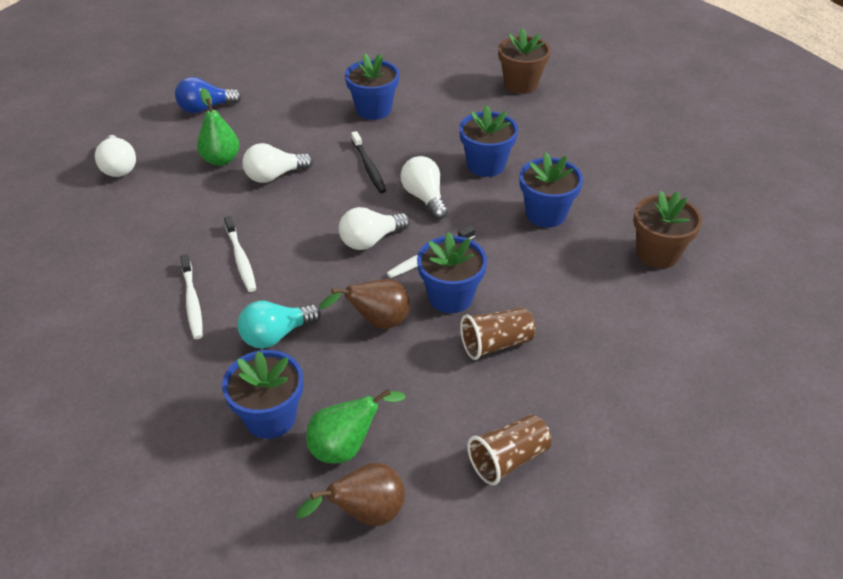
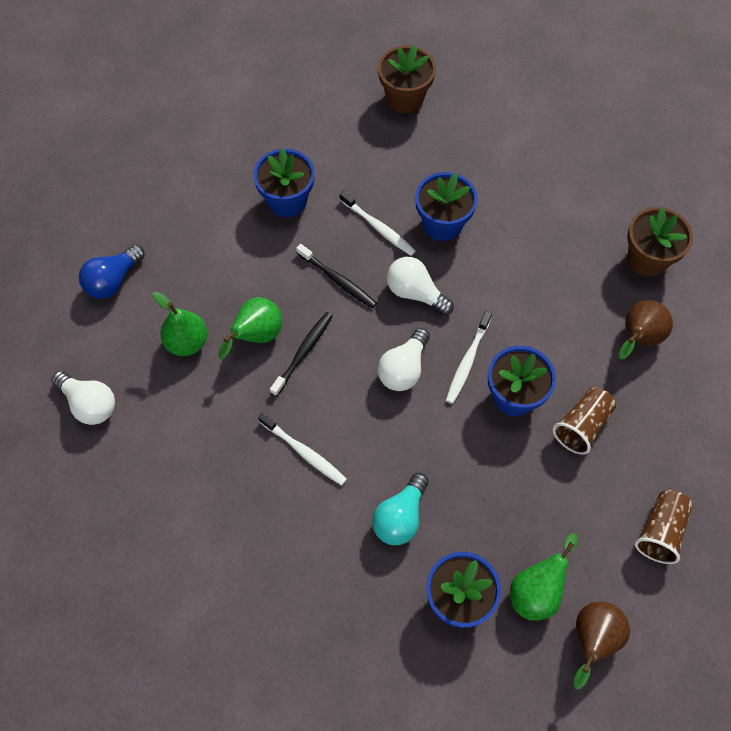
camera: 30 degrees left, 20 degrees up
white toothbrush [180,254,203,339] -> white toothbrush moved to [339,191,415,256]
white light bulb [242,143,313,183] -> green pear [218,297,282,359]
brown pear [319,279,410,329] -> brown pear moved to [619,300,673,359]
blue flower pot [520,152,583,228] -> none
none -> black toothbrush [270,312,333,396]

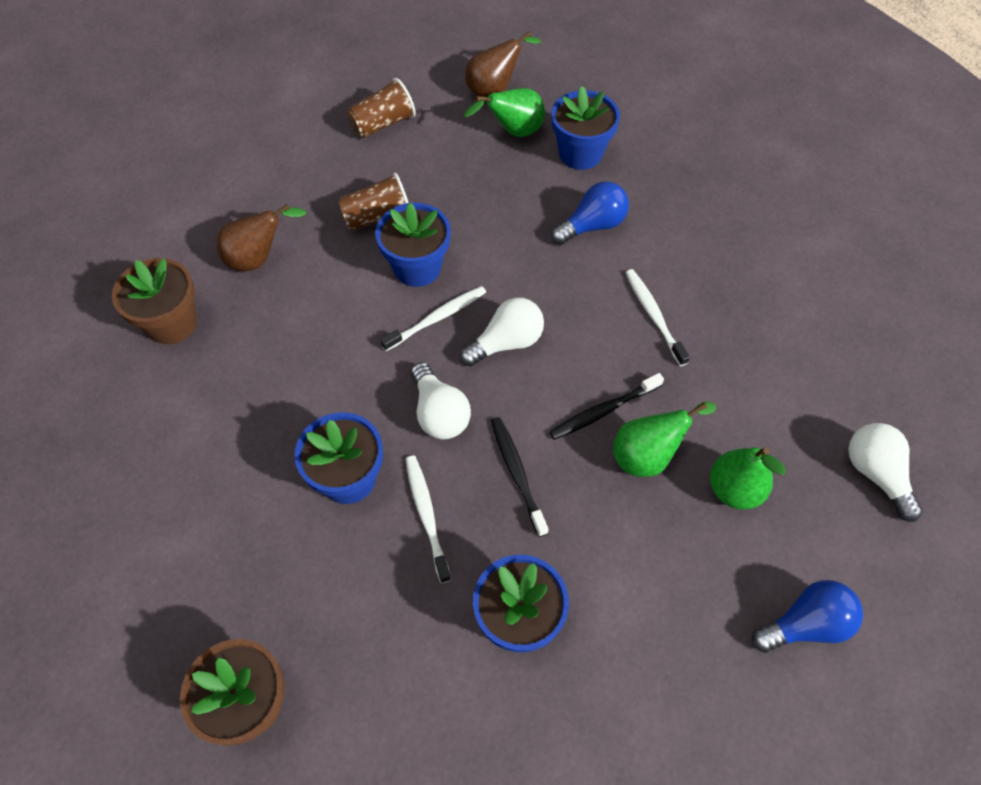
camera: 150 degrees left, 5 degrees down
turquoise light bulb [372,473,429,545] -> blue light bulb [551,181,629,245]

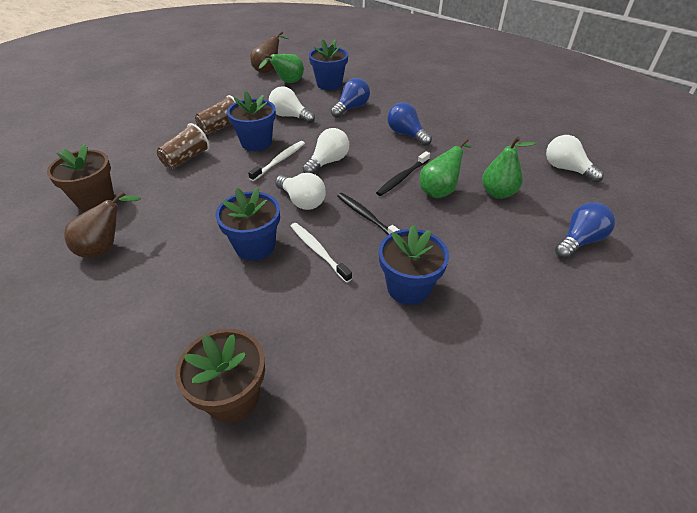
camera: 20 degrees left, 15 degrees down
brown pear [217,204,307,271] -> brown pear moved to [64,191,141,258]
brown cup [347,78,416,138] -> brown cup moved to [157,123,210,169]
white toothbrush [625,269,690,366] -> blue light bulb [387,102,432,146]
none -> white light bulb [269,86,315,124]

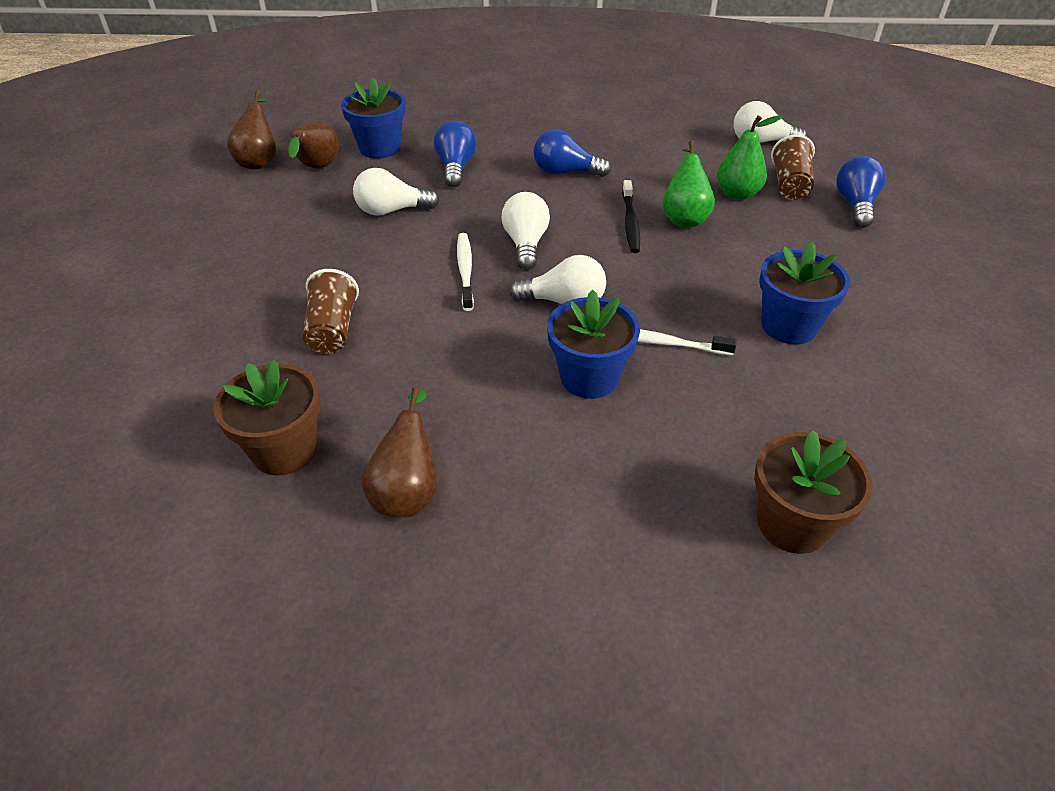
camera: 40 degrees left, 0 degrees up
brown cup [195,95,236,135] -> brown cup moved to [771,134,815,200]
blue flower pot [227,91,276,151] -> none
green pear [259,54,304,83] -> brown pear [288,120,339,169]
black toothbrush [337,193,399,235] -> none

